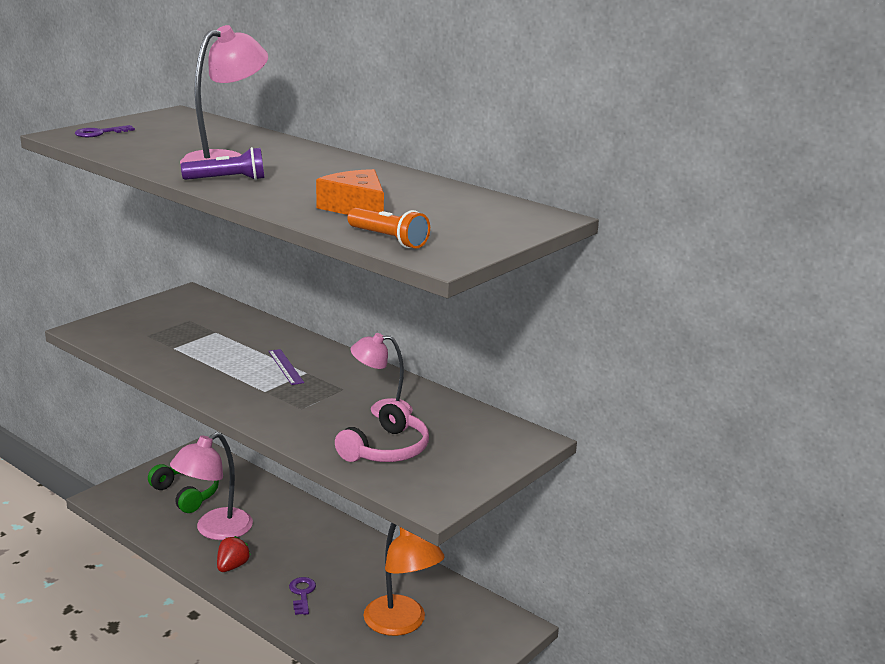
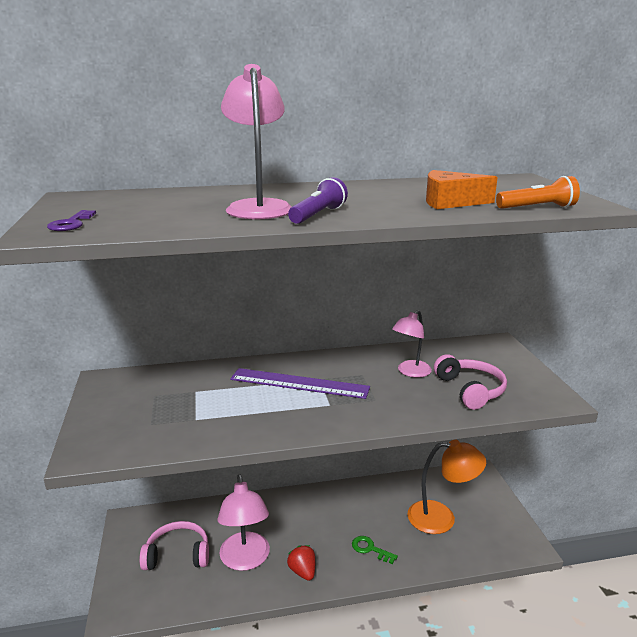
camera: 50 degrees left, 0 degrees up
green headphones [148,464,219,513] -> pink headphones [139,521,209,570]
purple ruler [268,349,304,385] -> purple ruler [230,368,370,399], size x1.96
purple key [289,577,316,615] -> green key [352,536,398,564]

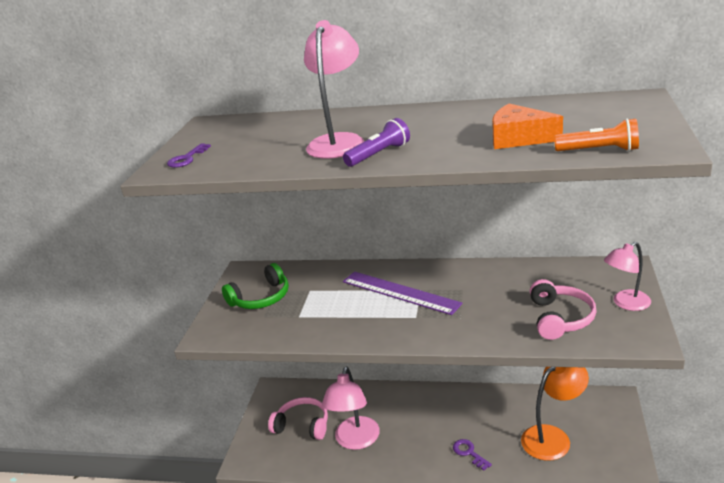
camera: 25 degrees right, 5 degrees up
red strawberry [287,545,315,581] -> none
green key [352,536,398,564] -> purple key [453,439,492,471]
pink lamp [392,310,432,378] -> pink lamp moved to [604,242,651,311]
orange lamp [407,440,486,534] -> orange lamp turned 60 degrees counterclockwise [521,367,589,461]
none -> green headphones [222,263,289,309]

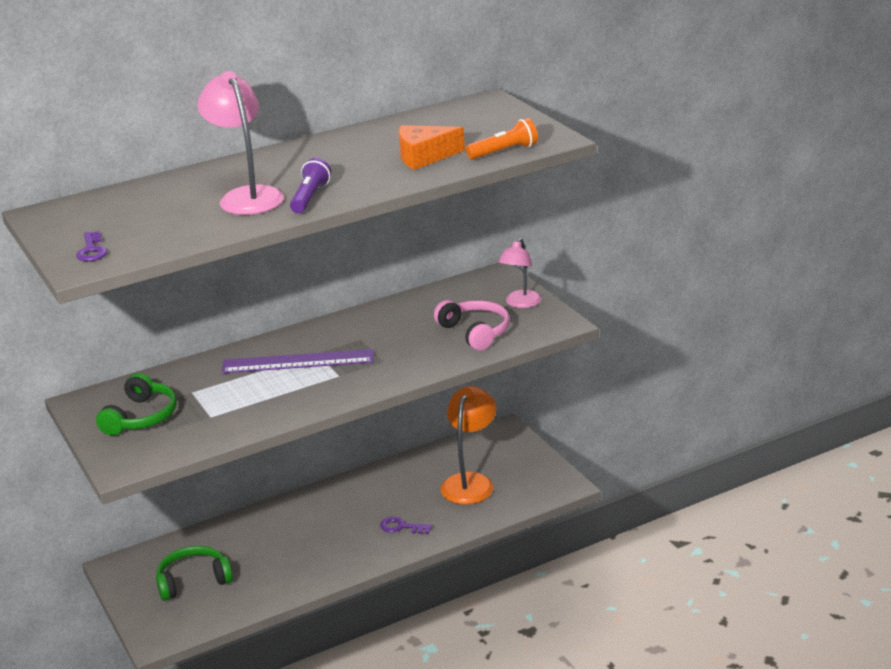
camera: 40 degrees left, 0 degrees up
pink headphones [268,397,328,440] -> green headphones [156,546,233,601]
pink lamp [322,366,380,450] -> none

